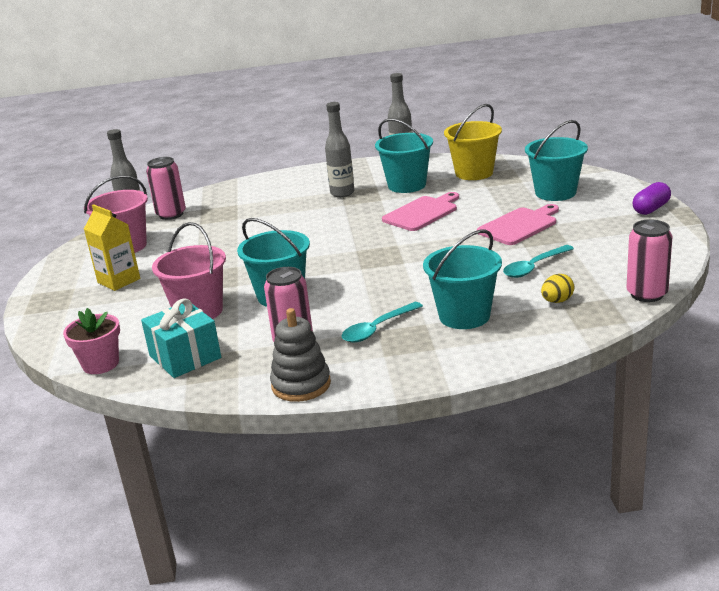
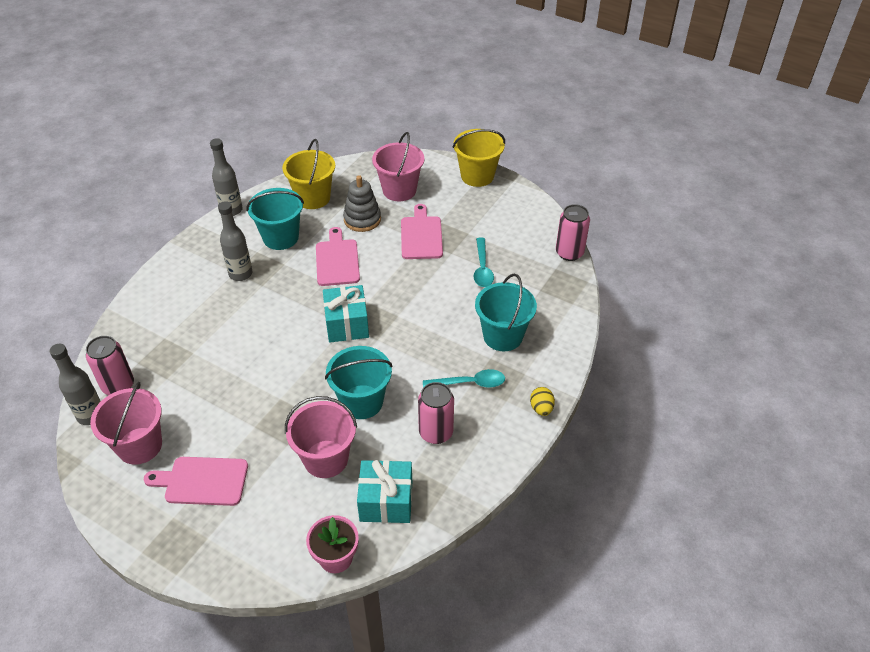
camera: 55 degrees left, 20 degrees up
yellow carton [84,204,140,291] -> pink cutting board [144,457,248,506]
grey stacking toy [270,308,331,402] -> grey stacking toy moved to [343,175,381,232]
turquoise spoon [341,302,423,342] -> turquoise spoon turned 90 degrees counterclockwise [423,369,505,388]
turquoise bucket [525,120,588,201] -> pink bucket [372,132,424,201]
yellow egg [541,274,574,303] -> yellow egg moved to [530,387,555,416]
purple capsule [633,182,671,215] -> yellow bucket [453,129,505,187]
none -> turquoise gift [323,285,369,343]

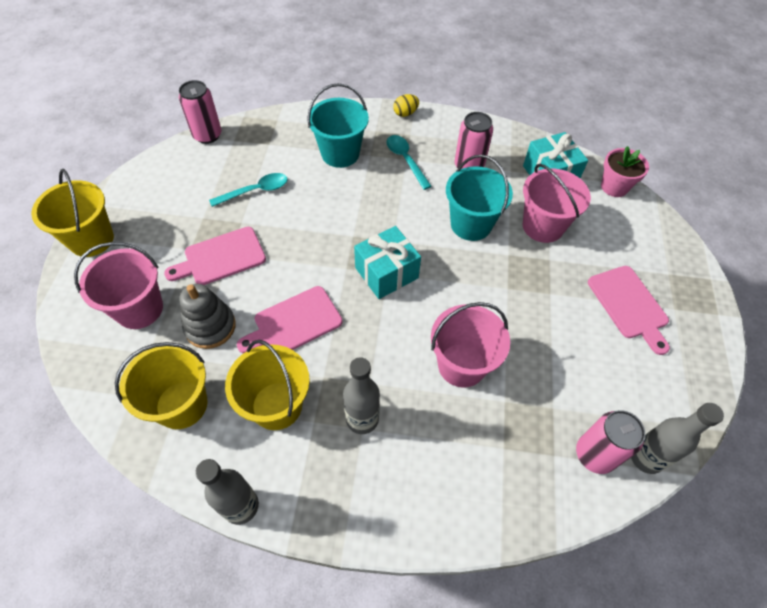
camera: 115 degrees left, 10 degrees up
pink bucket [90,382,162,465] -> pink bucket moved to [431,302,510,387]
turquoise bucket [246,188,304,250] -> yellow bucket [225,340,310,430]

